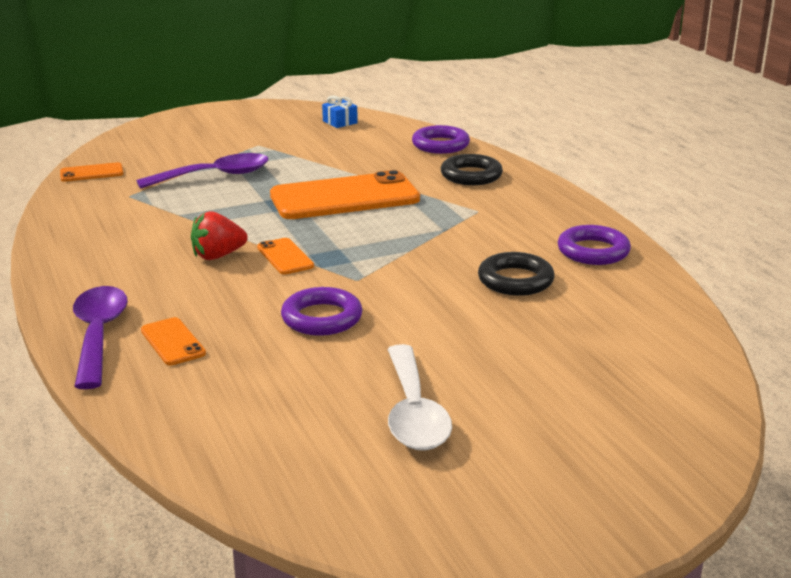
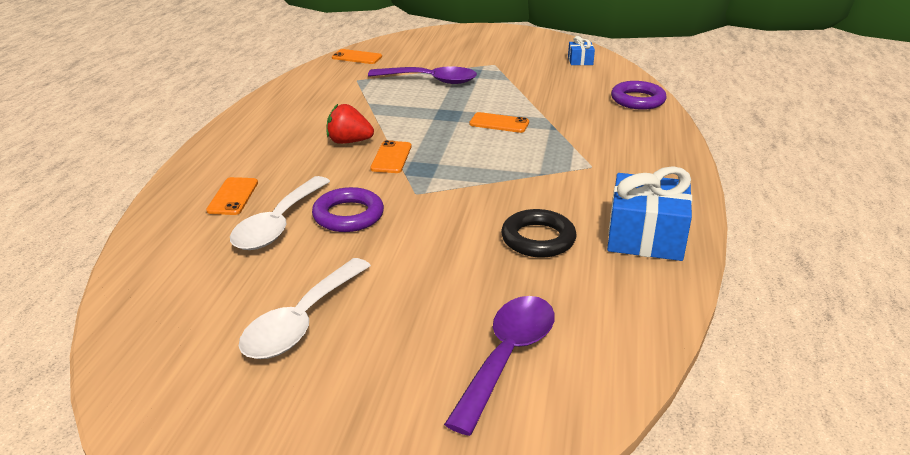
camera: 35 degrees right, 5 degrees up
purple spoon [73,286,128,389] -> purple spoon moved to [444,296,555,436]
orange phone [270,170,420,219] -> orange phone [469,112,529,133], size x0.45
black ring [441,154,503,185] -> none
purple ring [558,225,631,265] -> blue gift [607,166,692,261]
none -> white spoon [230,176,330,250]

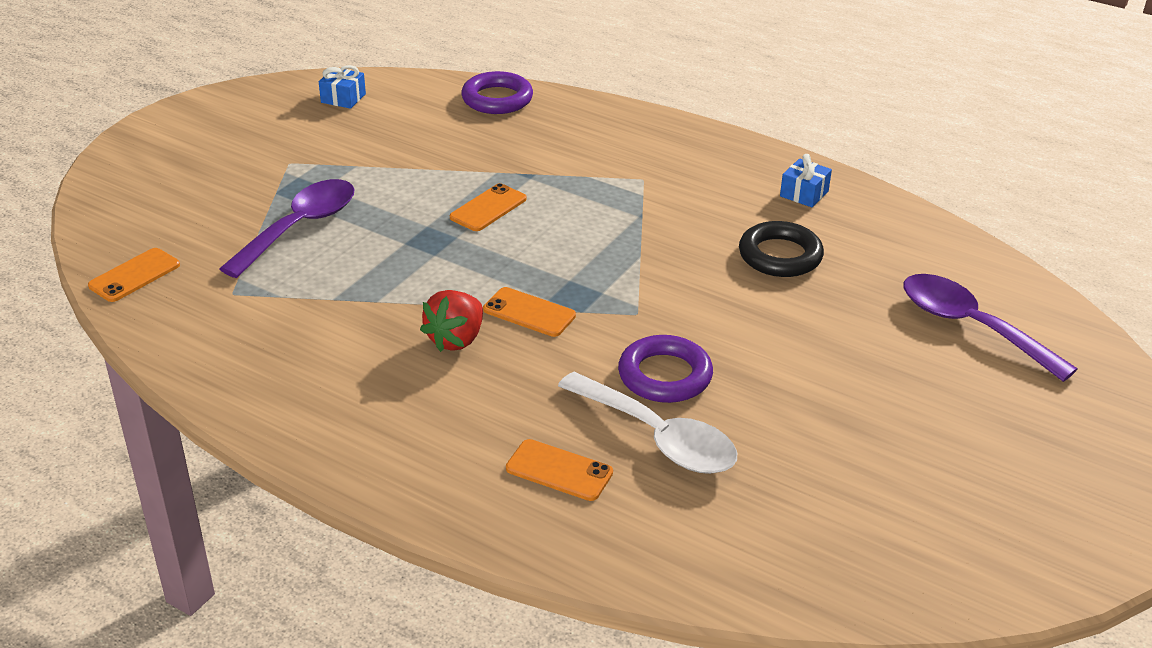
camera: 70 degrees left, 5 degrees up
white spoon [239,258,371,359] -> none
blue gift [607,166,692,261] -> blue gift [780,154,832,207], size x0.49

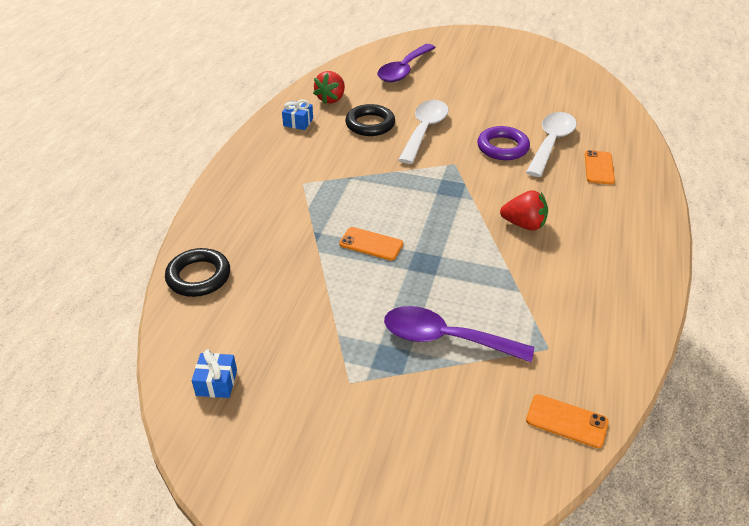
camera: 105 degrees left, 5 degrees up
purple ring [461,71,533,114] -> black ring [165,248,230,297]
orange phone [483,287,576,337] -> none
none -> red strawberry [313,71,345,104]
none -> white spoon [398,100,449,164]

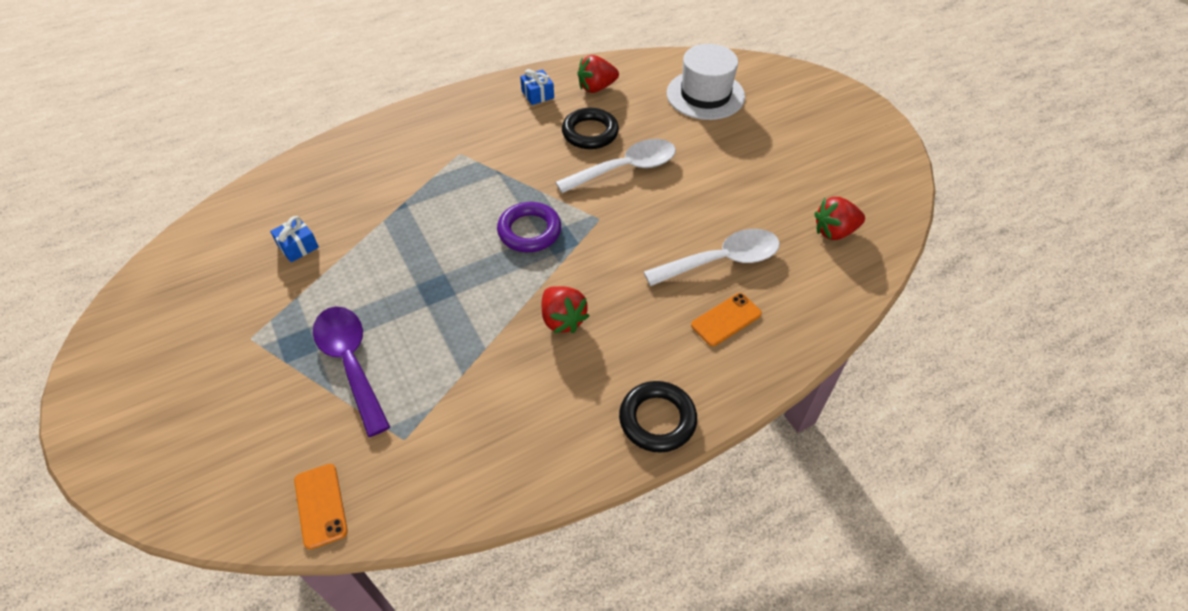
camera: 45 degrees right, 10 degrees up
black ring [165,248,230,297] -> black ring moved to [619,381,697,453]
blue gift [192,349,237,398] -> blue gift moved to [270,216,319,262]
orange phone [339,227,403,260] -> none
purple spoon [377,44,436,82] -> white hat [667,44,745,120]
purple ring [477,126,530,160] -> purple ring moved to [497,202,561,252]
none -> red strawberry [814,197,865,240]

